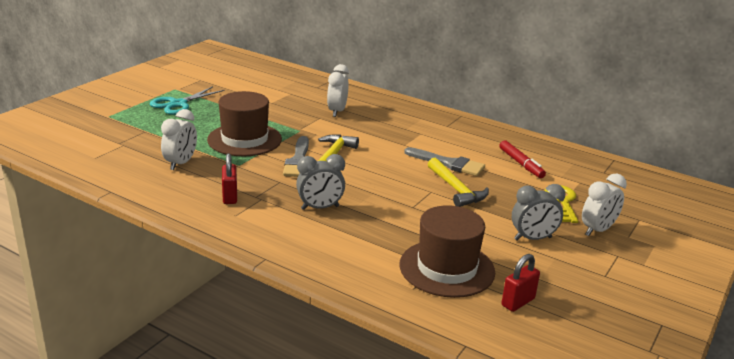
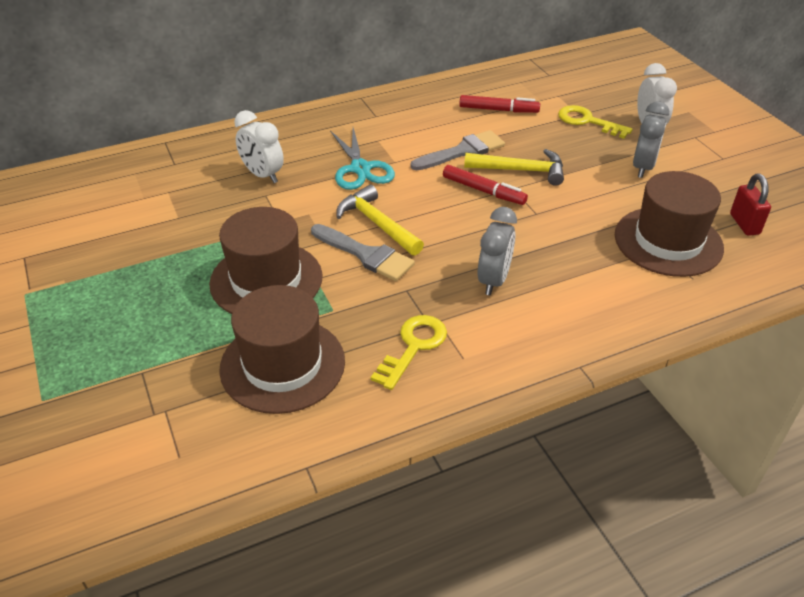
camera: 55 degrees left, 15 degrees up
turquoise scissors [150,86,224,115] -> turquoise scissors moved to [330,128,395,190]
white clock [161,109,197,170] -> brown hat [219,285,345,414]
red padlock [222,153,237,204] -> yellow key [371,315,447,390]
none -> red marker [443,165,528,205]

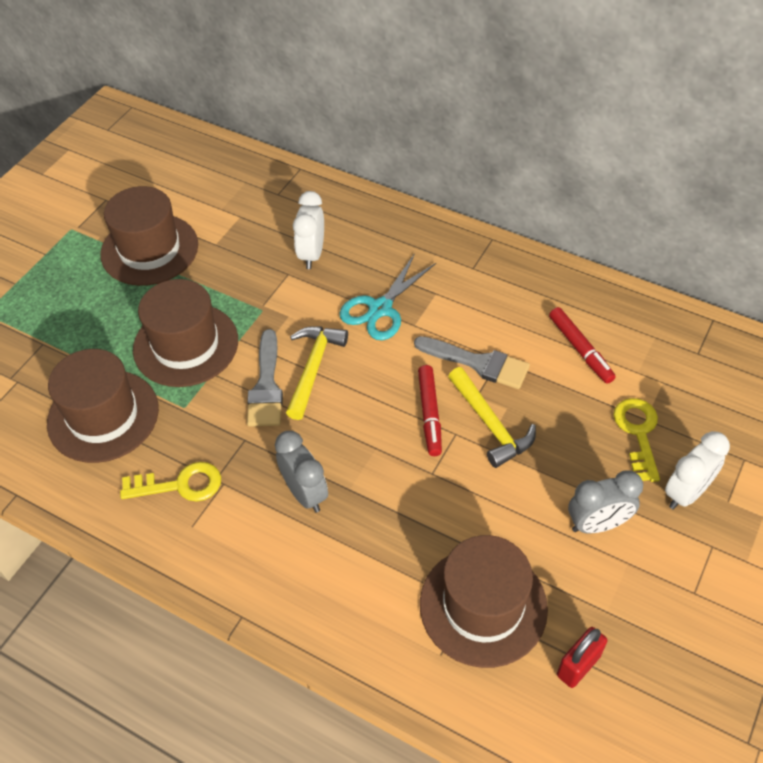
camera: 55 degrees right, 10 degrees up
grey clock [478,207,517,295] -> grey clock turned 105 degrees counterclockwise [275,431,328,513]
none -> brown hat [100,186,198,286]

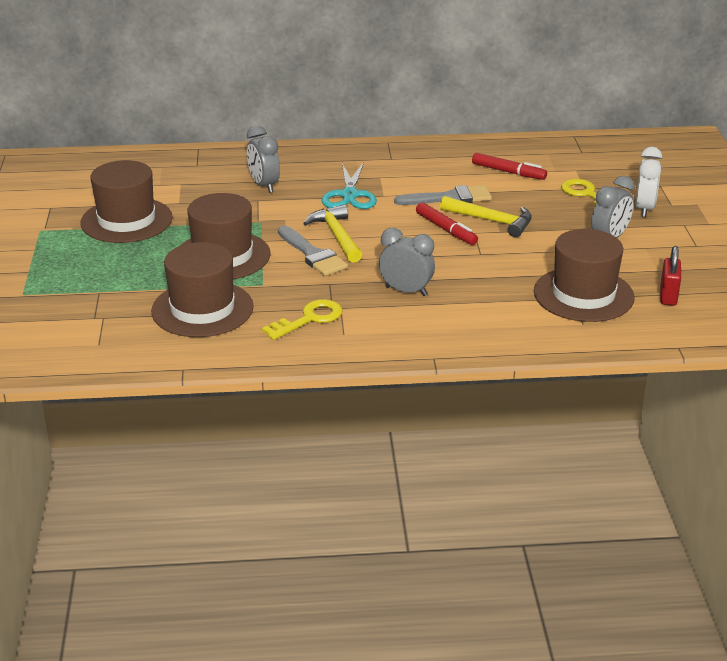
camera: 35 degrees left, 20 degrees down
white clock [293,191,324,269] -> grey clock [247,125,280,193]

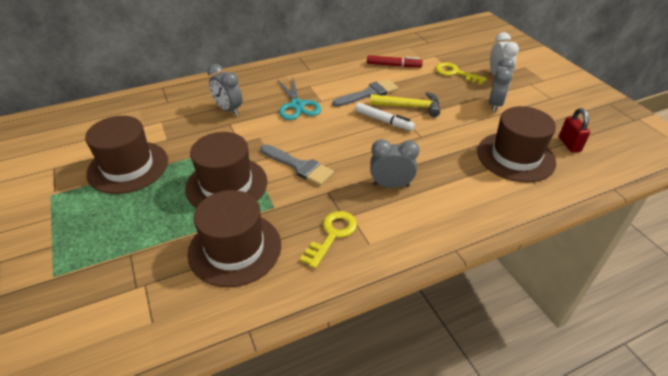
camera: 20 degrees left, 10 degrees up
yellow hammer [303,205,362,263] -> none
red marker [416,202,478,245] -> white marker [355,103,415,131]

